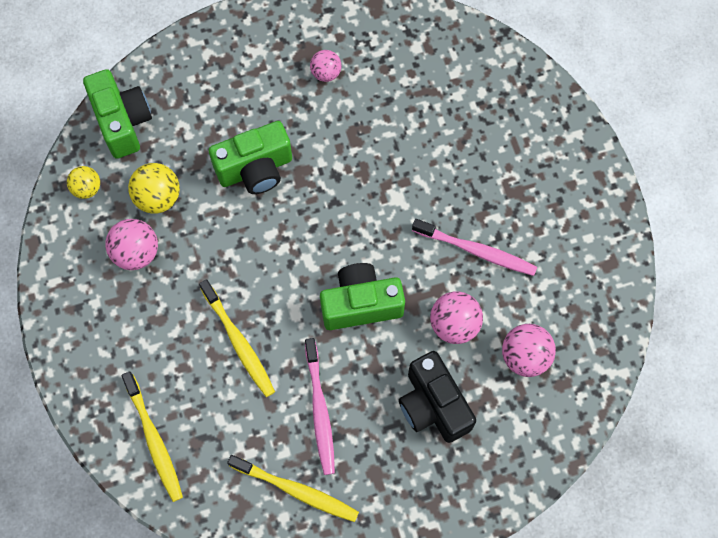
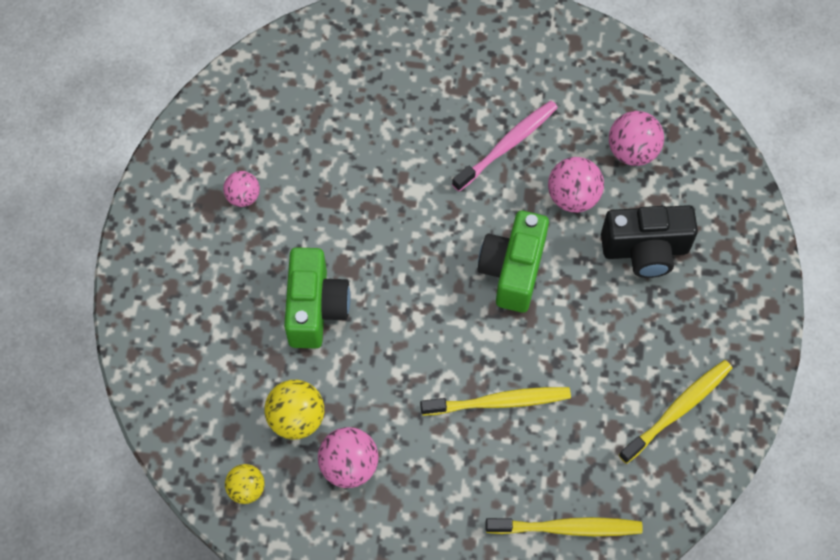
camera: 65 degrees left, 5 degrees down
green camera [83,69,152,159] -> none
pink toothbrush [305,338,335,475] -> none

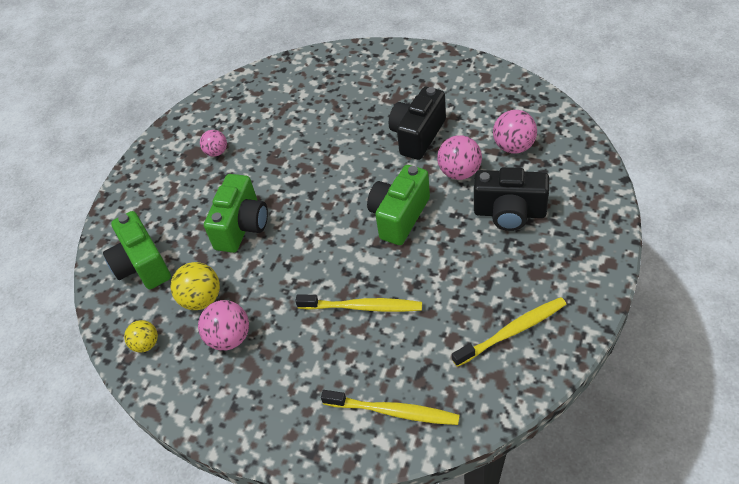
camera: 20 degrees right, 15 degrees down
pink toothbrush [452,101,558,192] -> black camera [389,87,446,160]
none -> green camera [103,211,171,289]

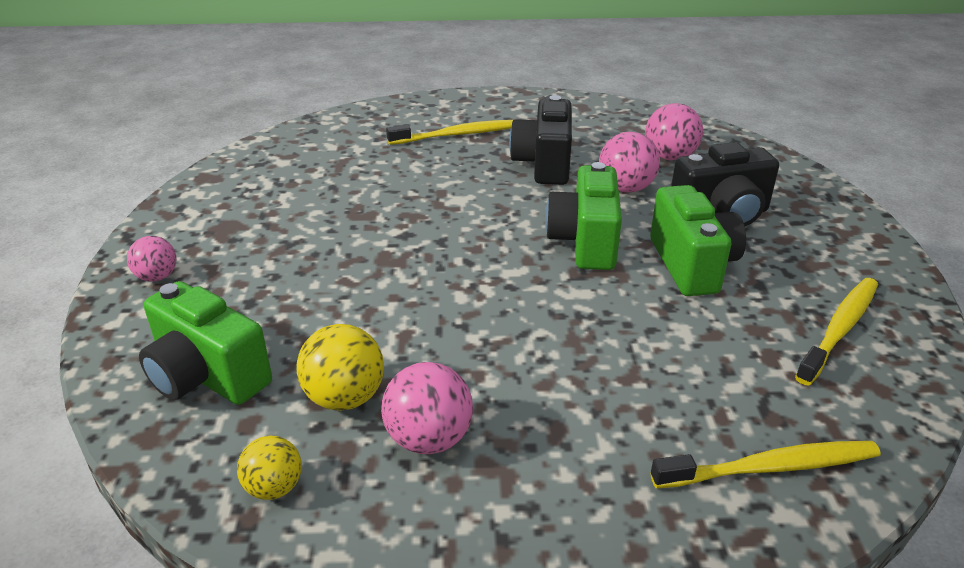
camera: 30 degrees left, 15 degrees down
pink ball [200,130,227,157] -> pink ball moved to [127,236,176,282]
green camera [204,174,268,253] -> green camera moved to [650,185,746,296]
yellow toothbrush [295,294,422,312] -> yellow toothbrush moved to [386,120,513,145]

